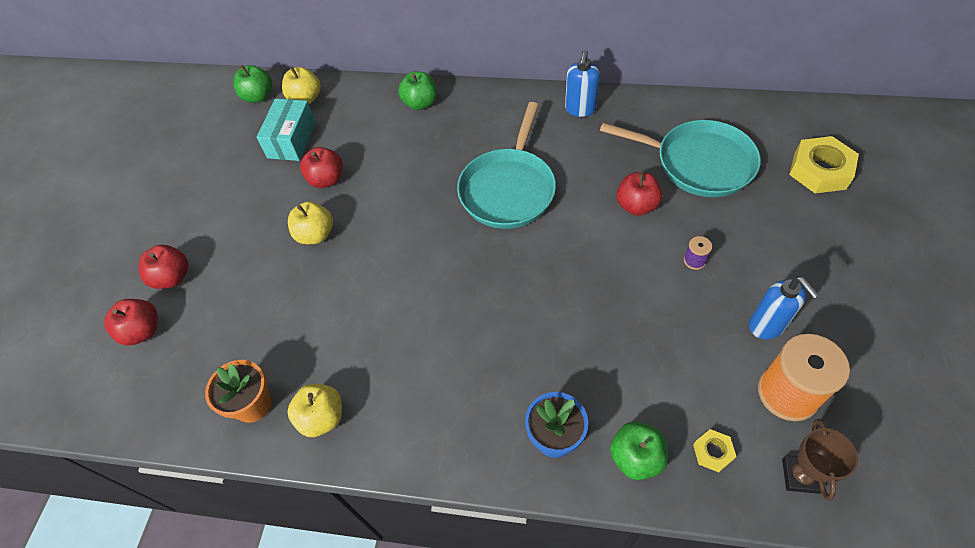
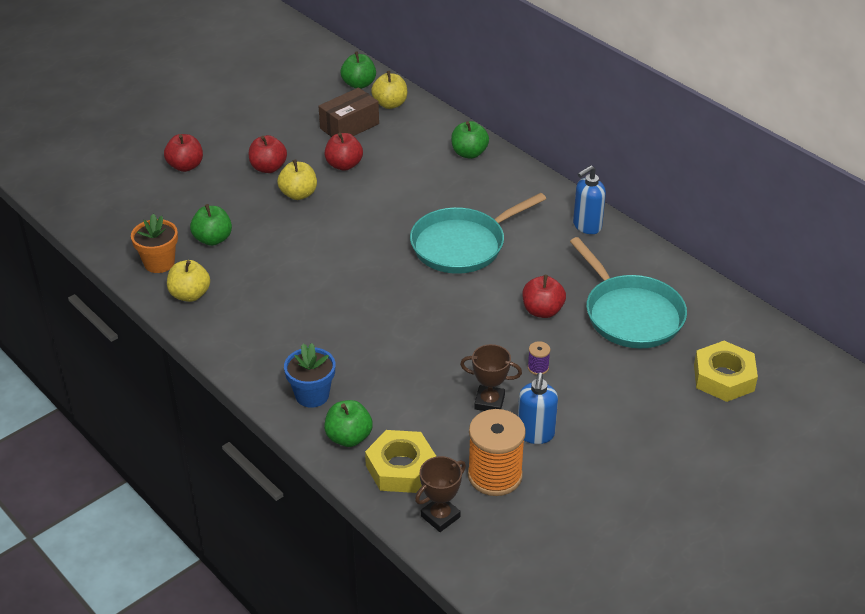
camera: 35 degrees right, 15 degrees down
red apple [104,299,158,346] -> red apple moved to [249,135,287,173]
turquoise box [257,99,316,161] -> brown box [319,88,379,137]
yellow nut [693,429,737,472] -> yellow nut [365,430,436,493], size x2.00
none -> green apple [190,204,232,246]
none -> brown trophy [460,344,522,411]

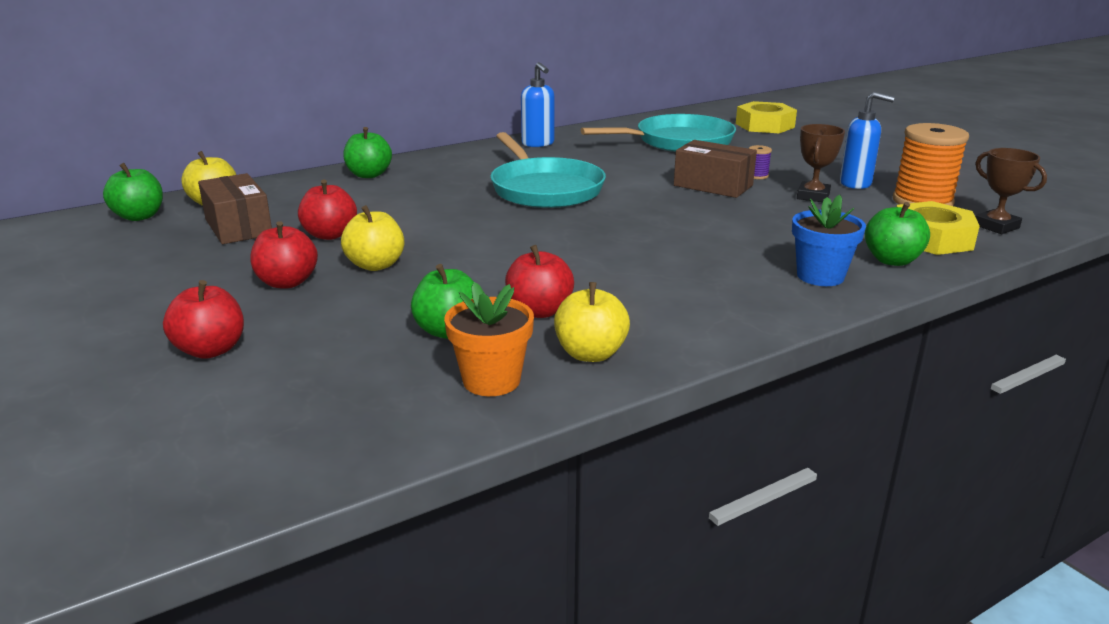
camera: 80 degrees left, 15 degrees down
red apple [523,275,566,318] -> red apple moved to [505,245,574,318]
none -> brown box [674,140,757,198]

